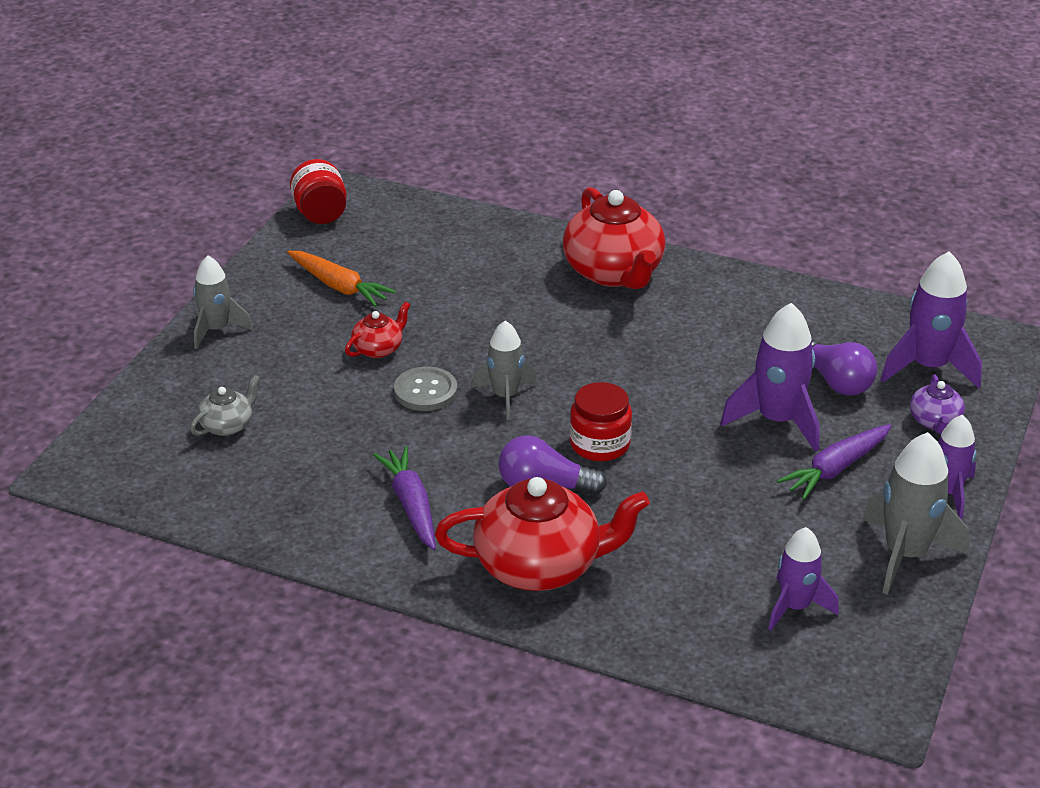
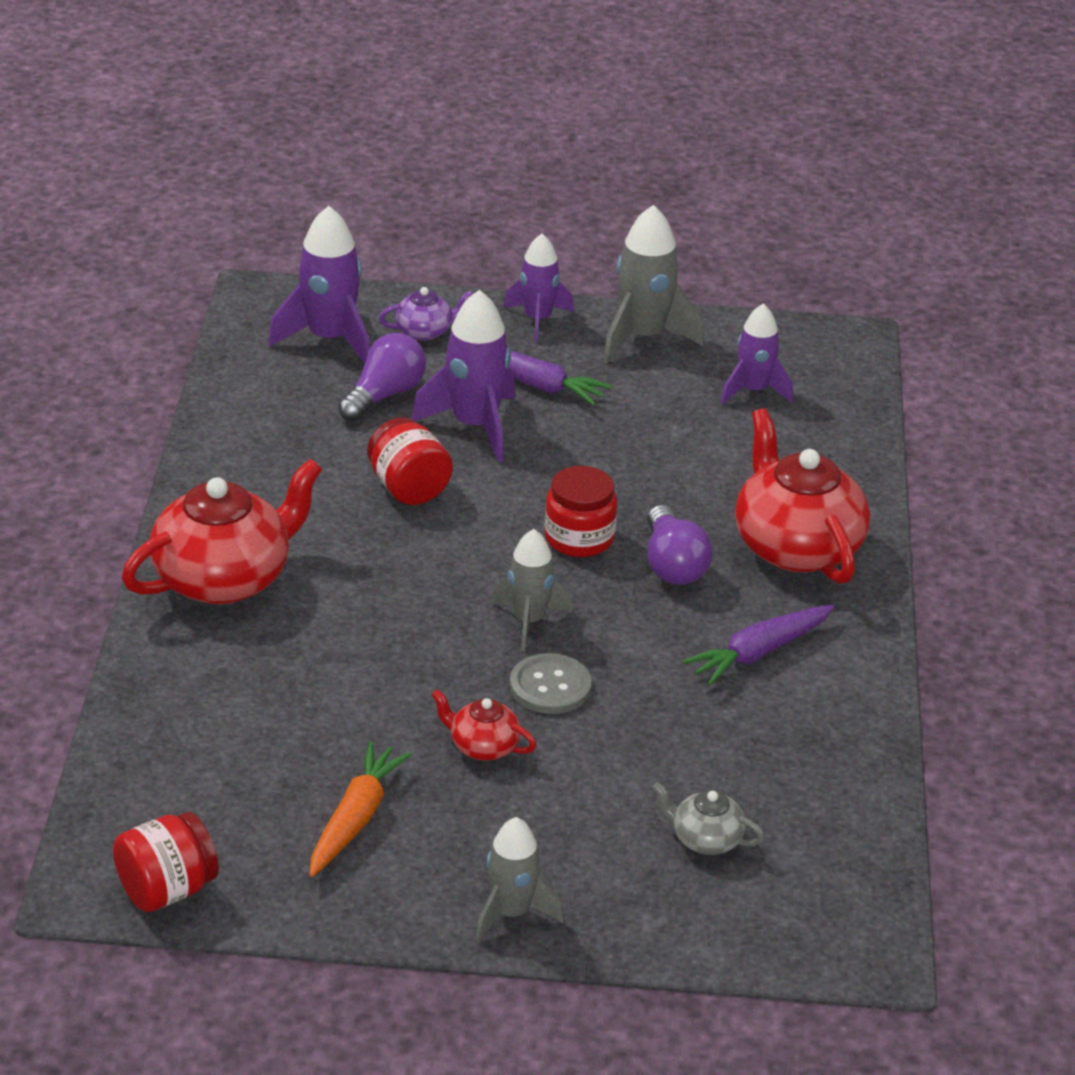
camera: 110 degrees left, 0 degrees up
none -> red jar [367,417,453,505]

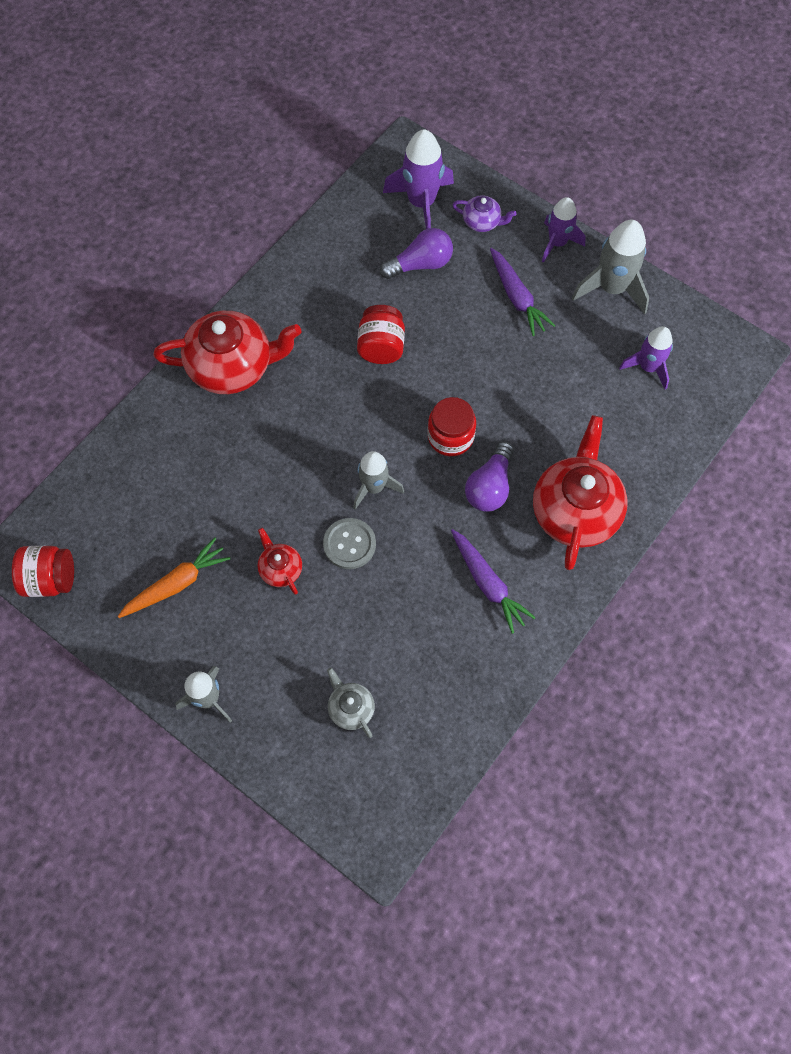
camera: 35 degrees right, 30 degrees up
purple rocket [412,290,515,462] -> none
purple carrot [682,605,835,685] -> purple carrot turned 120 degrees counterclockwise [451,529,536,634]

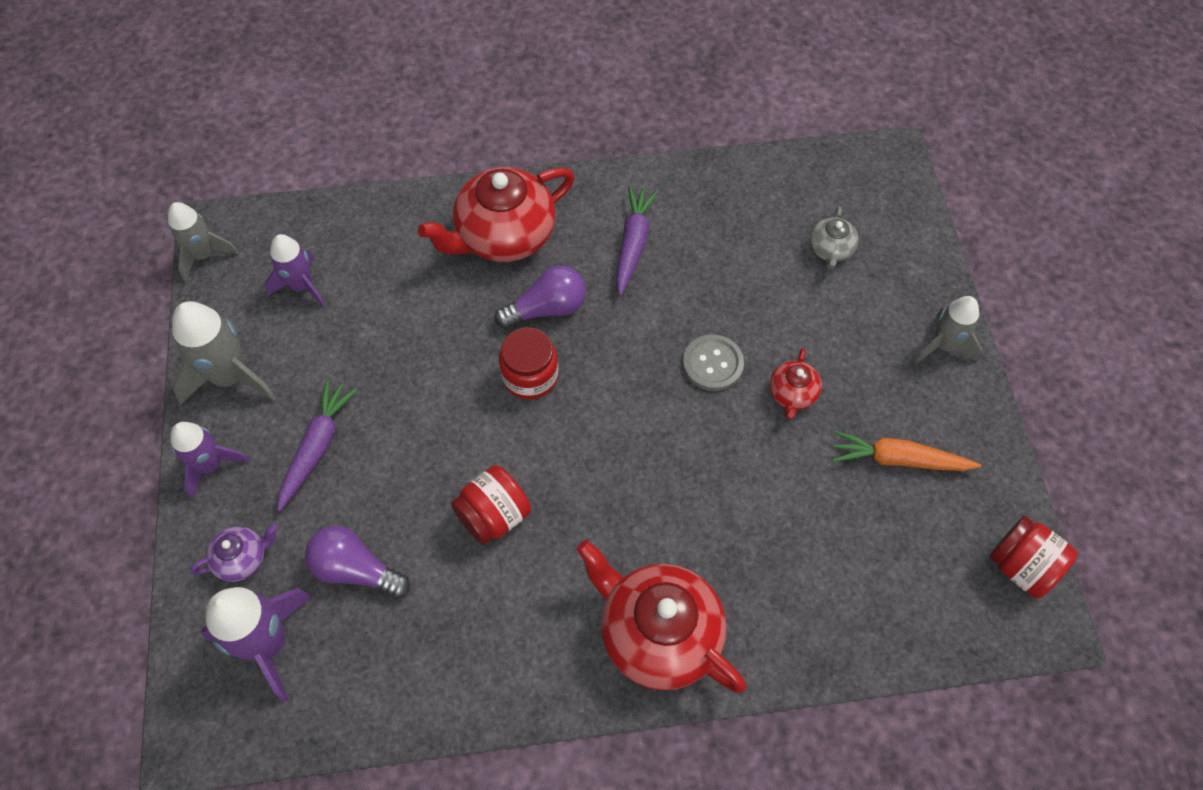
camera: 135 degrees left, 5 degrees down
grey rocket [353,451,404,510] -> grey rocket moved to [168,202,239,282]
purple teapot [453,196,517,232] -> purple teapot turned 90 degrees clockwise [190,524,278,582]

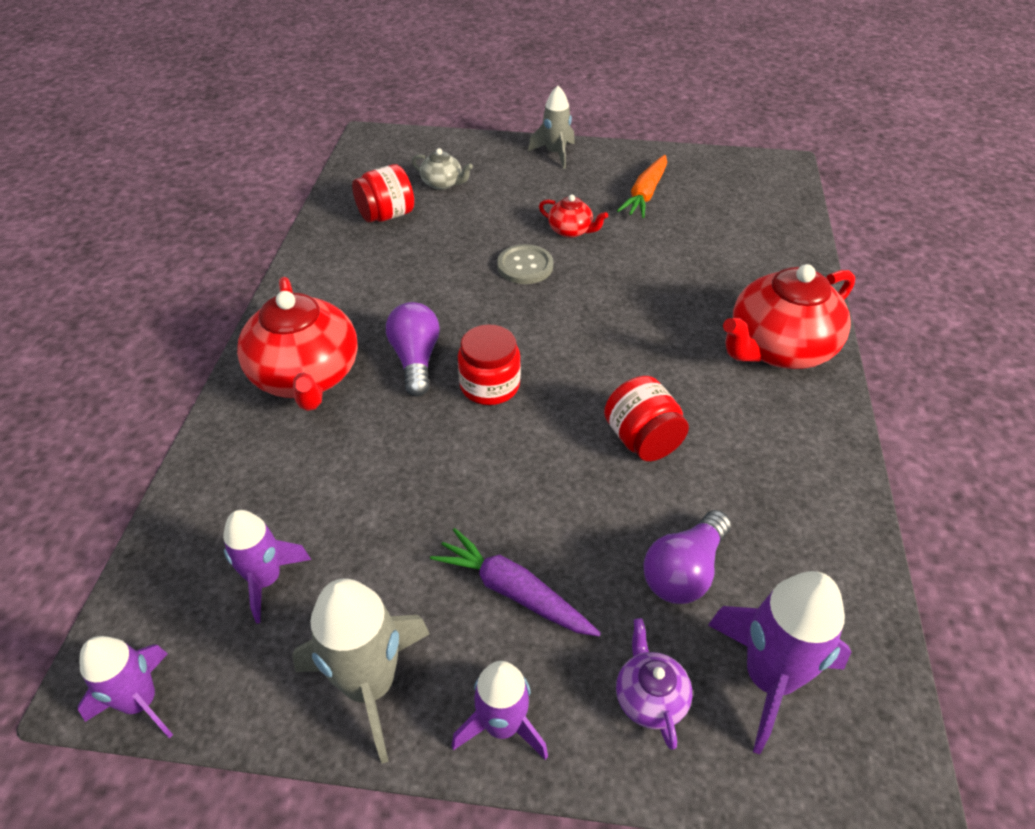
camera: 75 degrees left, 15 degrees down
grey rocket [168,202,239,282] -> purple rocket [78,636,173,738]
purple carrot [616,186,658,296] -> none
red jar [989,516,1078,599] -> red jar moved to [352,164,414,222]

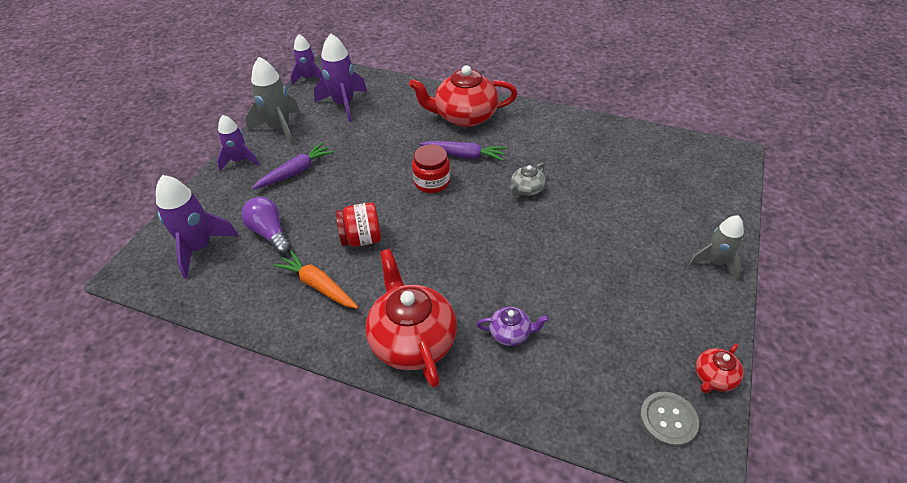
camera: 105 degrees right, 0 degrees up
purple rocket [223,510,311,623] -> purple rocket [314,33,367,122], size x1.51
red jar [352,164,414,222] -> none
purple light bulb [386,302,440,396] -> purple carrot [419,141,506,161]
grey teapot [412,148,473,190] -> grey teapot moved to [510,163,545,196]
grey button [497,244,553,284] -> grey button moved to [640,392,699,447]
red teapot [539,194,608,238] -> red teapot moved to [695,344,744,393]
purple teapot [616,618,692,750] -> purple teapot moved to [477,307,549,346]
orange carrot [617,155,667,218] -> orange carrot moved to [273,251,358,309]

